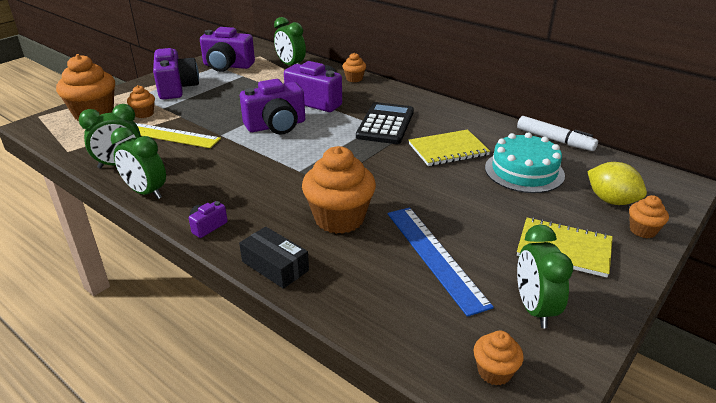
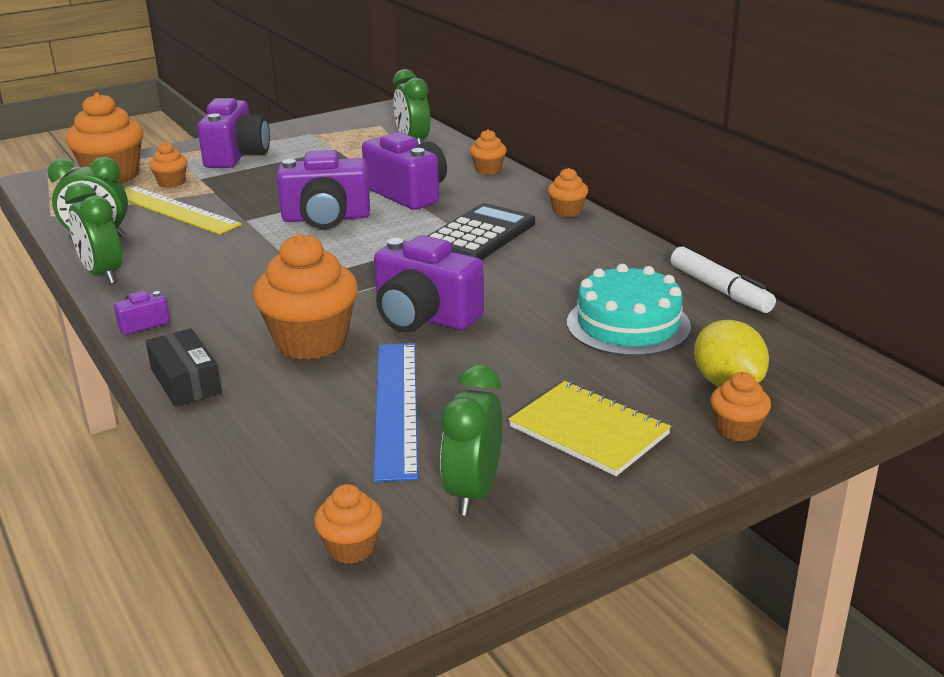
camera: 20 degrees right, 5 degrees down
purple camera [200,27,255,72] -> purple camera moved to [374,235,484,332]
yellow notebook [409,130,490,166] -> none
none -> orange cupcake [548,168,588,217]

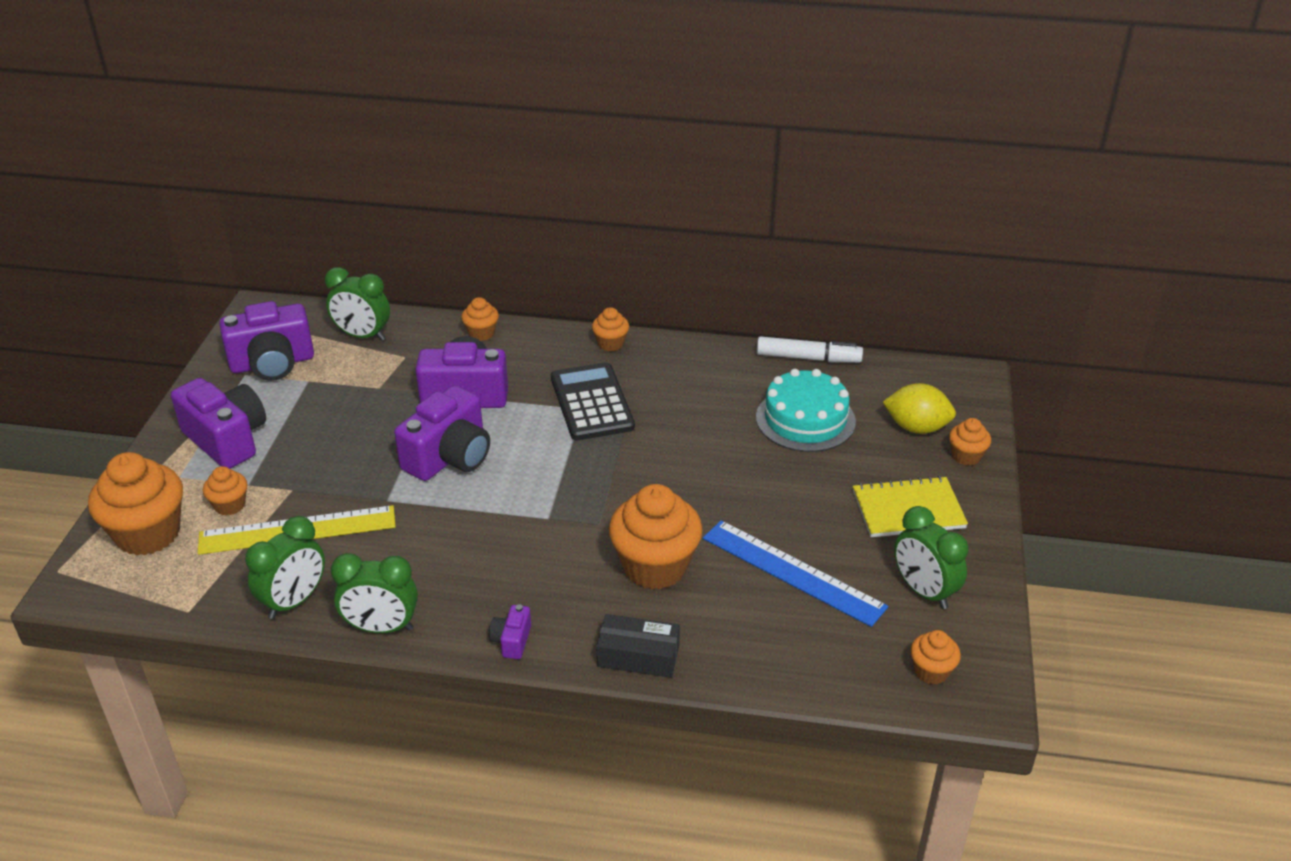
camera: 50 degrees left, 10 degrees up
purple camera [374,235,484,332] -> purple camera moved to [220,301,314,381]

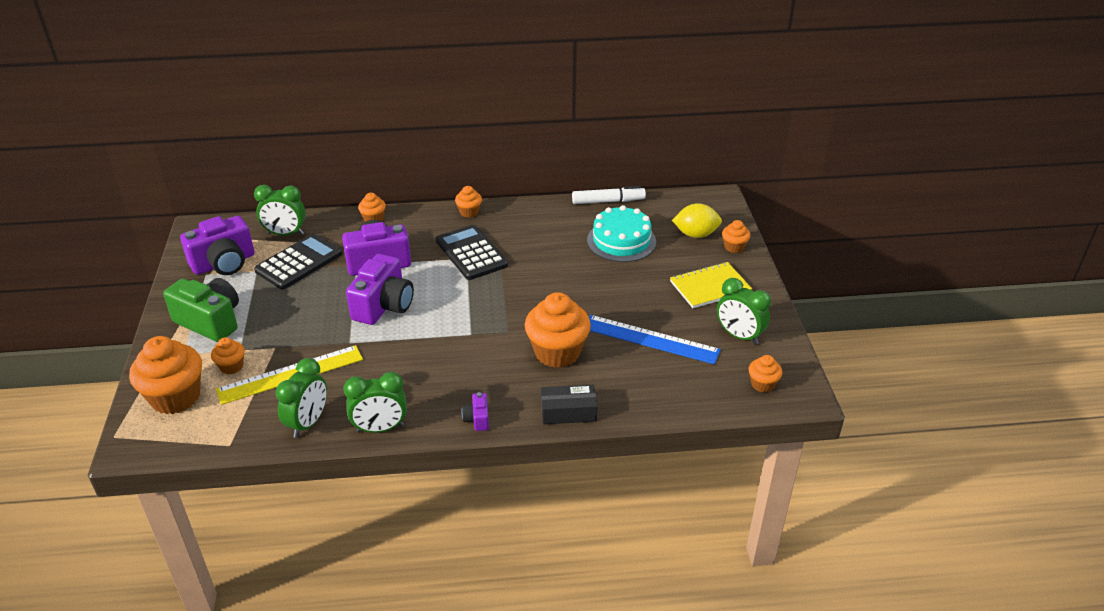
camera: 15 degrees left, 0 degrees up
purple camera [171,378,266,469] -> green camera [163,278,239,342]
none -> black calculator [254,234,342,289]

